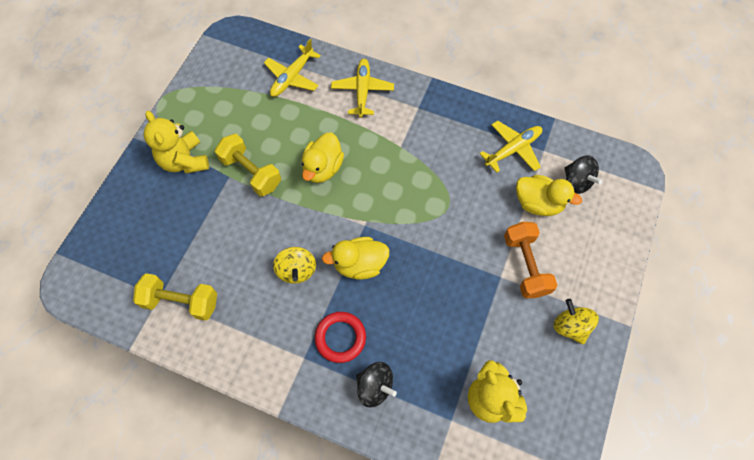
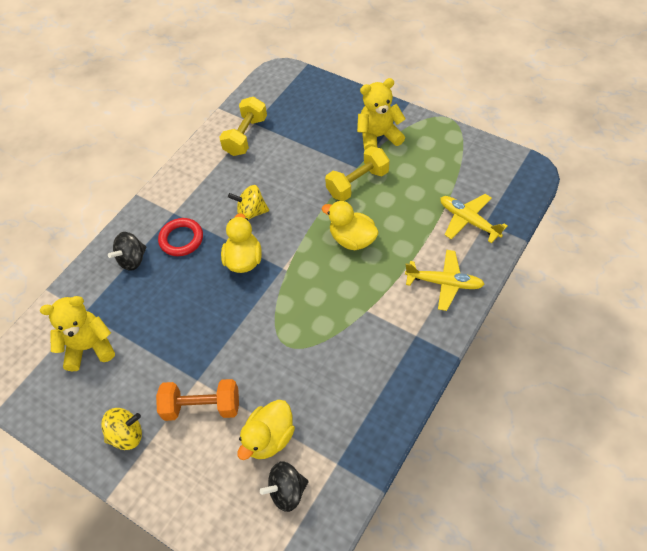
camera: 105 degrees right, 10 degrees down
yellow plane [480,120,542,173] -> none

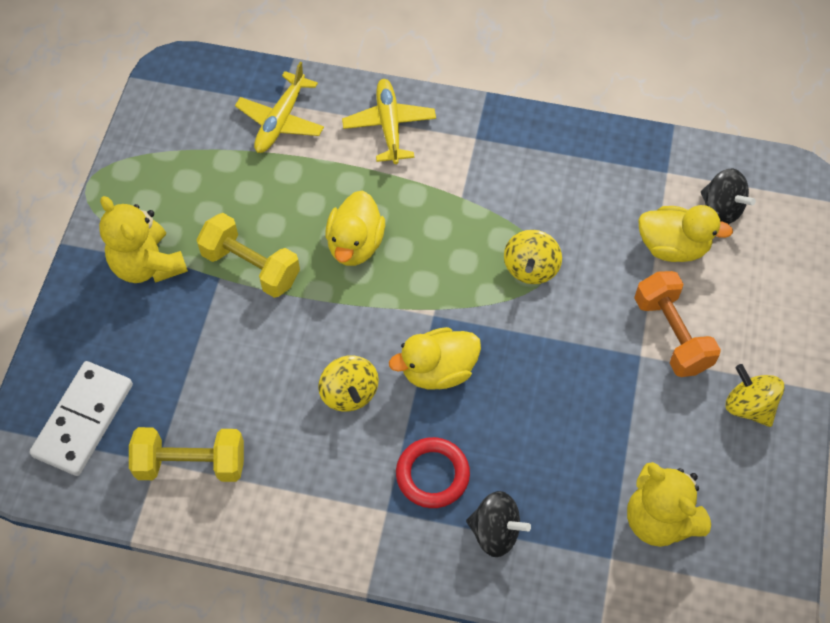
camera: 115 degrees left, 5 degrees up
none -> white domino [29,361,133,476]
none -> yellow spinning top [504,230,562,284]

